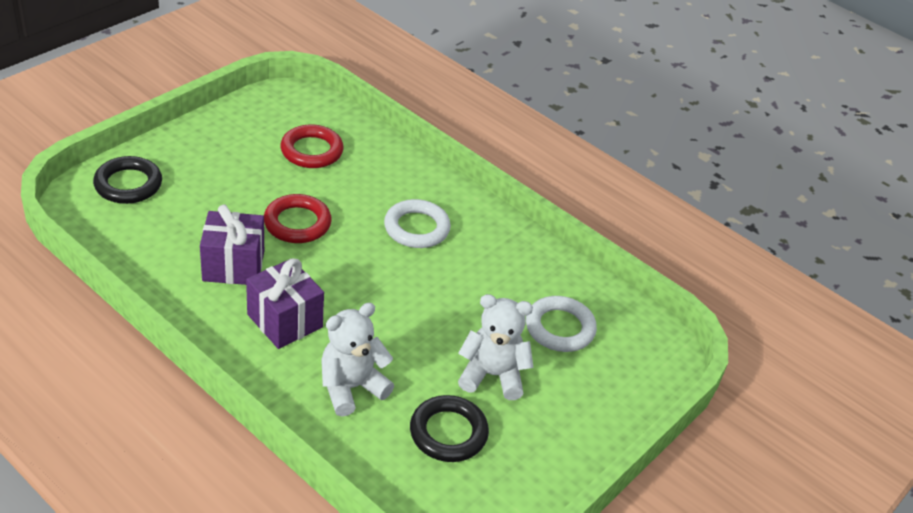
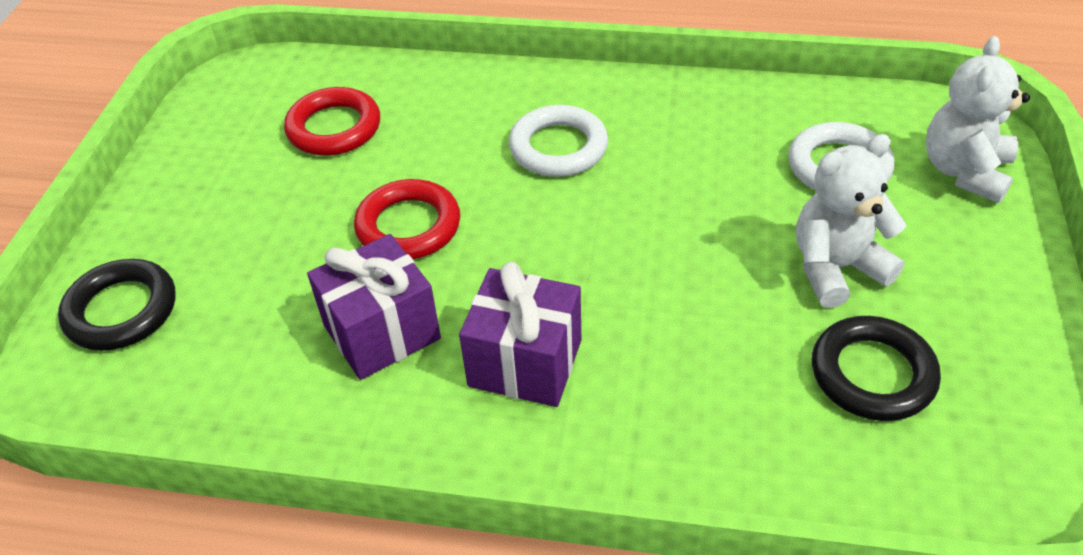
camera: 25 degrees left, 5 degrees up
white teddy bear [321,303,394,417] -> white teddy bear moved to [926,36,1030,203]

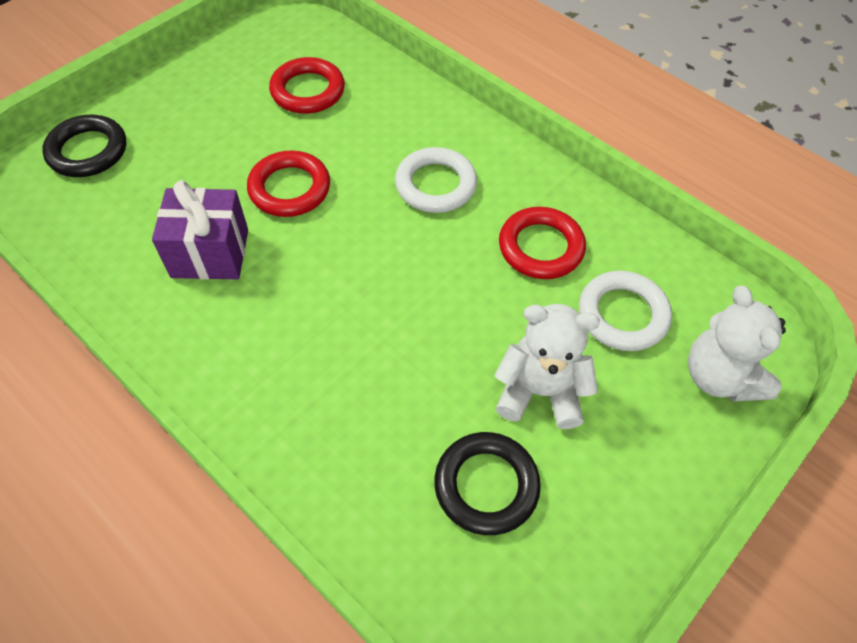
camera: 30 degrees right, 10 degrees up
purple gift [459,262,581,407] -> none
white teddy bear [926,36,1030,203] -> white teddy bear turned 75 degrees counterclockwise [688,286,786,402]
none -> red ring [499,207,586,279]

